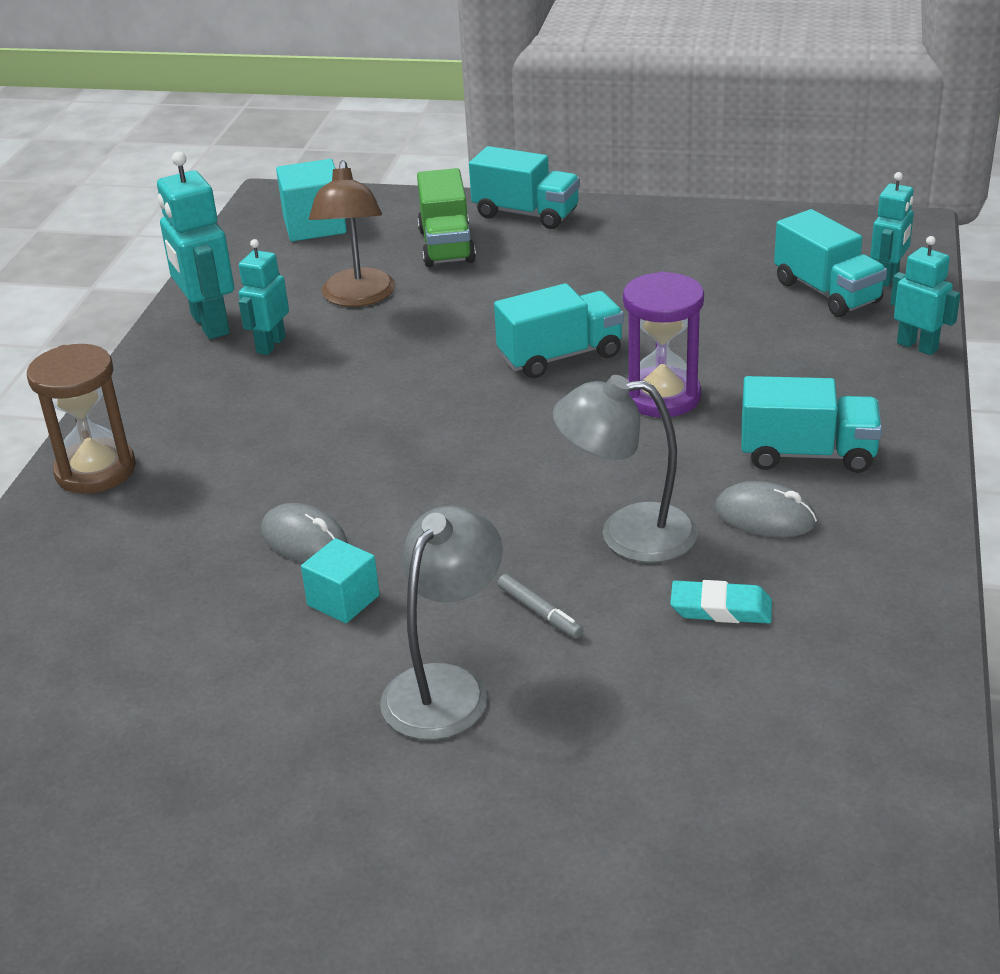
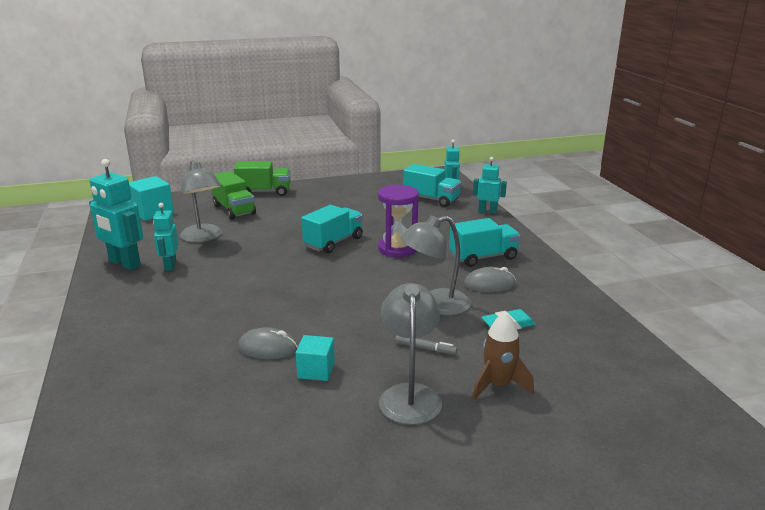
camera: 30 degrees left, 10 degrees down
brown hourglass [27,344,136,494] -> none
brown lamp [309,160,395,307] -> grey lamp [180,160,222,243]
turquoise truck [469,146,580,229] -> green truck [234,161,291,196]
none -> brown rocket [472,312,534,400]

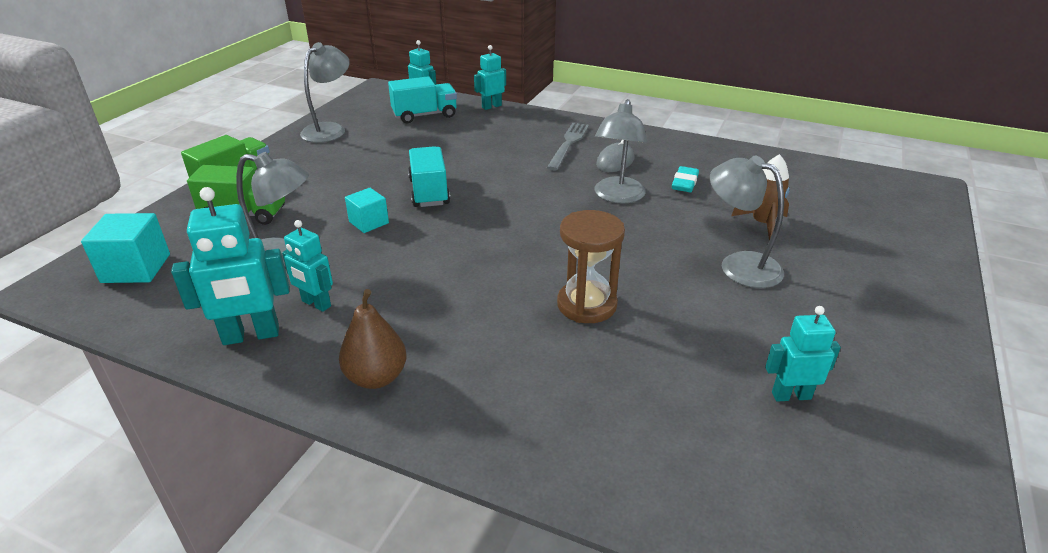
camera: 50 degrees left, 10 degrees up
grey mouse [238,327,298,359] -> brown hourglass [557,210,625,323]
turquoise cube [296,335,335,381] -> turquoise cube moved to [345,188,389,233]
purple hourglass [378,185,419,257] -> none
grey marker [395,335,457,354] -> none
turquoise truck [449,218,521,267] -> grey fork [547,123,589,171]
none -> grey lamp [300,42,350,143]
none -> brown pear [339,289,407,389]
none -> turquoise robot [765,306,841,402]

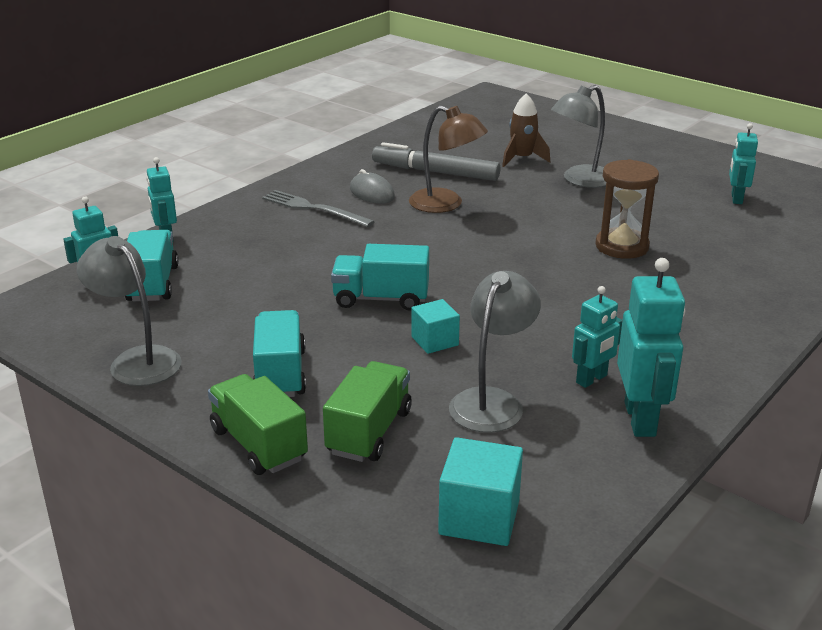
camera: 75 degrees left, 5 degrees down
brown pear [339,289,407,389] -> none
grey lamp [594,99,647,204] -> brown lamp [409,105,488,213]
turquoise eraser [672,166,699,192] -> grey marker [372,142,500,181]
none -> turquoise truck [253,310,306,397]

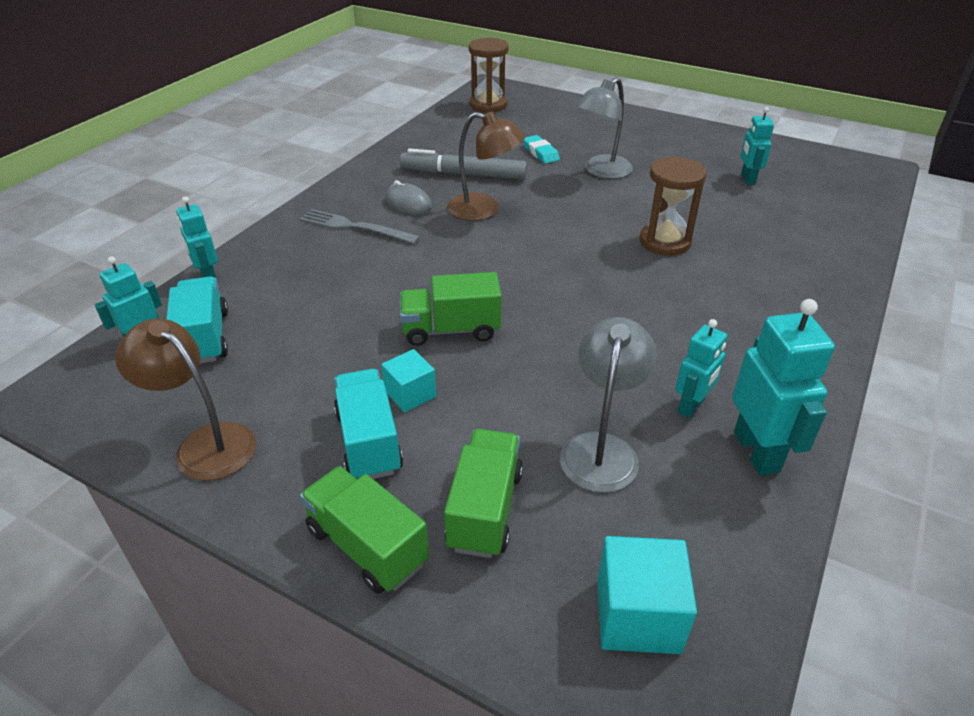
camera: 10 degrees left, 10 degrees up
grey lamp [77,236,181,386] -> brown lamp [115,318,256,481]
turquoise truck [331,244,429,311] -> green truck [400,272,502,346]
turquoise cube [412,299,460,354] -> turquoise cube moved to [381,349,436,413]
brown rocket [502,93,550,167] -> turquoise eraser [523,135,560,164]
none -> brown hourglass [469,38,509,113]

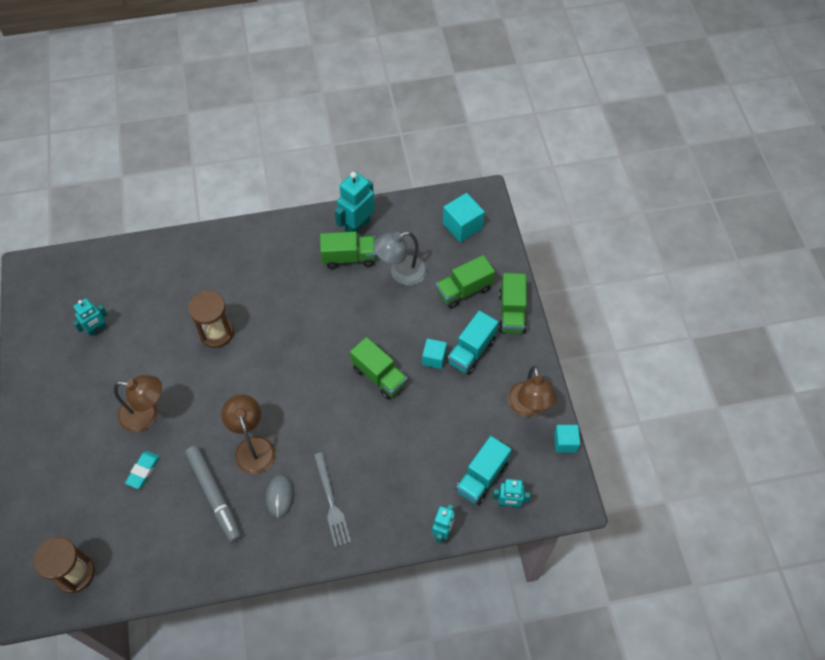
camera: 130 degrees left, 20 degrees up
grey lamp [576,77,633,179] -> brown lamp [114,375,162,432]
turquoise robot [675,319,727,418] -> green truck [320,232,376,269]
none -> turquoise cube [554,425,580,453]

